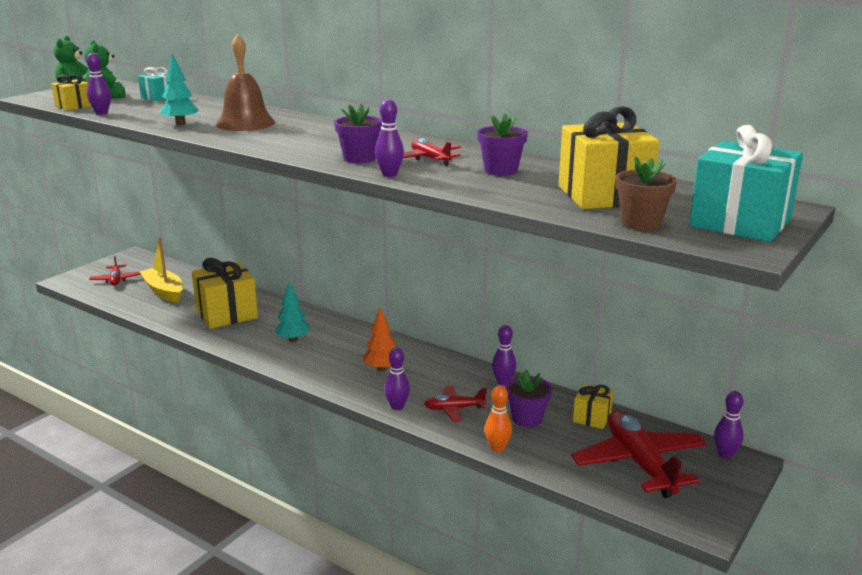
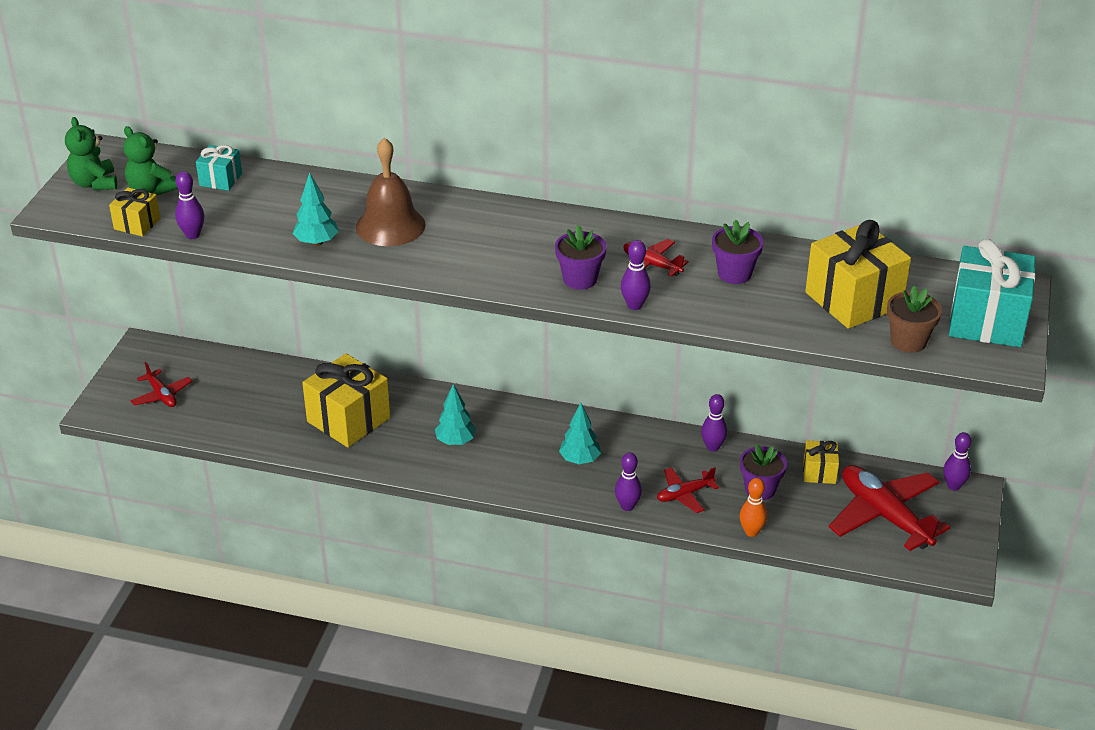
camera: 20 degrees left, 15 degrees up
yellow boat [139,238,183,303] -> none
orange tree [363,307,395,372] -> turquoise tree [559,403,601,464]

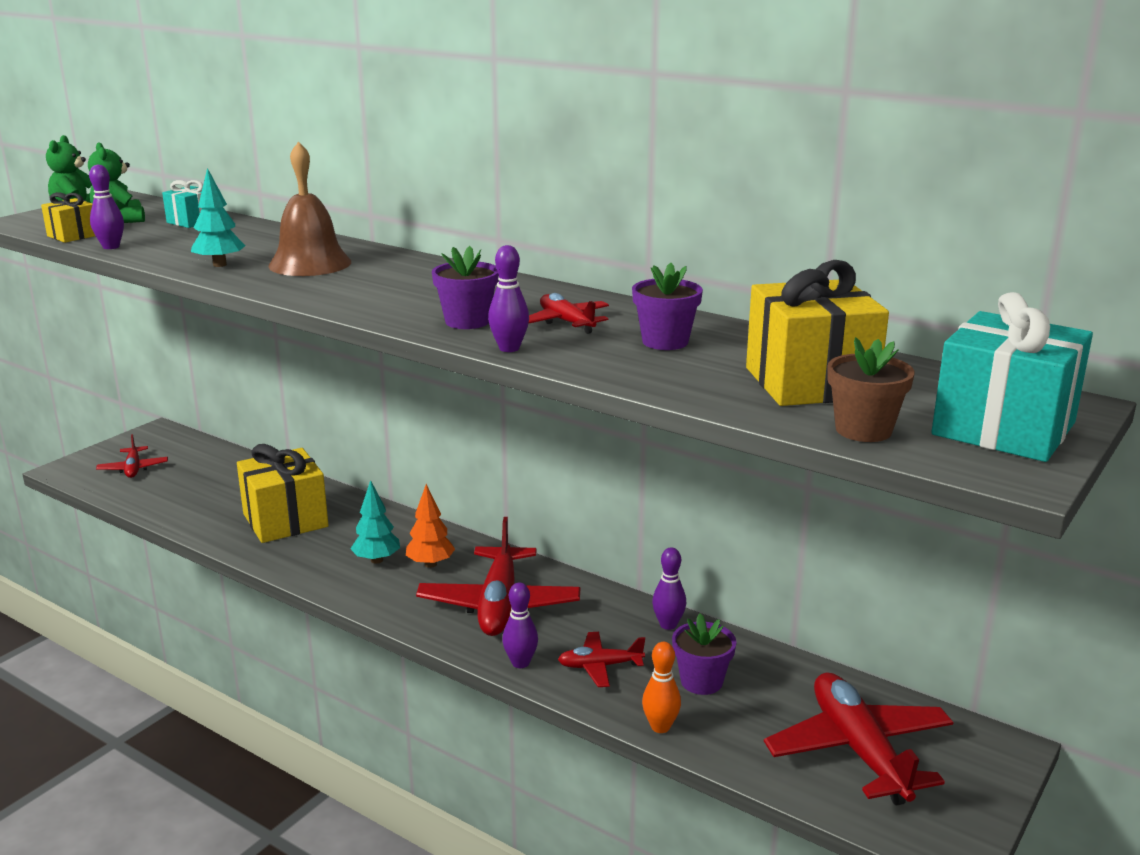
camera: 20 degrees right, 15 degrees down
turquoise tree [559,403,601,464] -> red plane [416,517,580,636]
yellow gift [803,440,839,484] -> none
purple bowling pin [943,432,971,490] -> none
none -> orange tree [406,484,455,568]

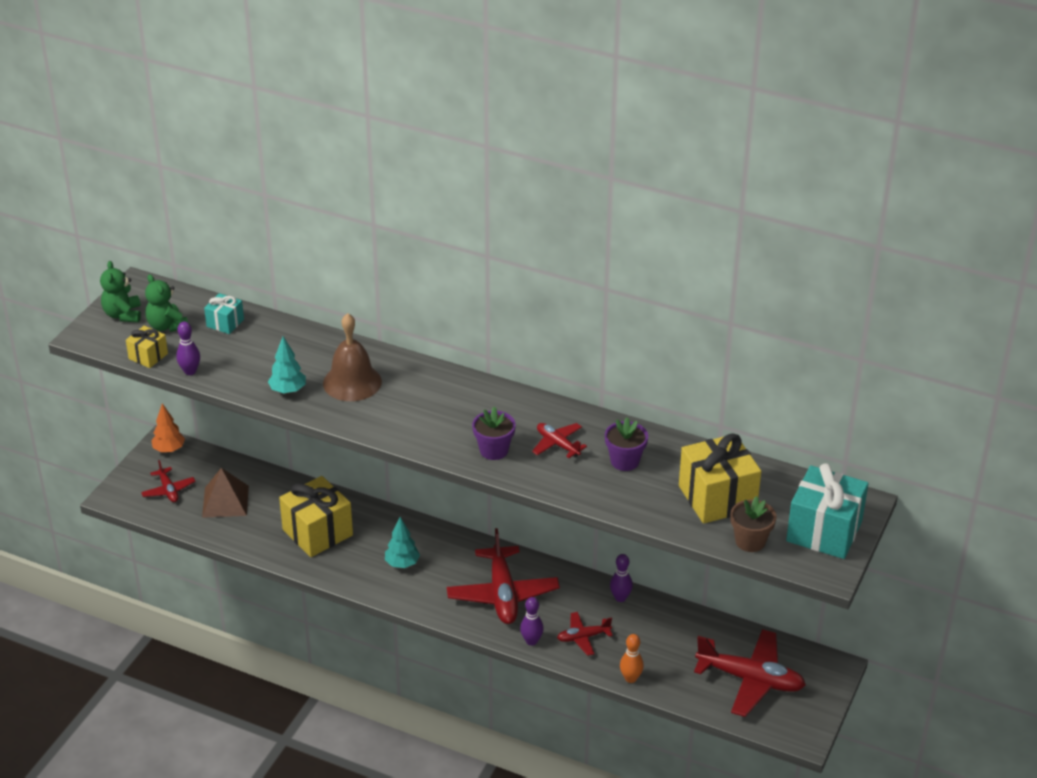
camera: 10 degrees left, 15 degrees up
orange tree [406,484,455,568] -> orange tree moved to [151,403,185,453]
purple bowling pin [488,245,529,352] -> none
purple flower pot [672,614,737,695] -> none
red plane [764,673,953,805] -> red plane turned 135 degrees clockwise [694,629,806,717]
none -> brown pyramid [202,468,249,518]

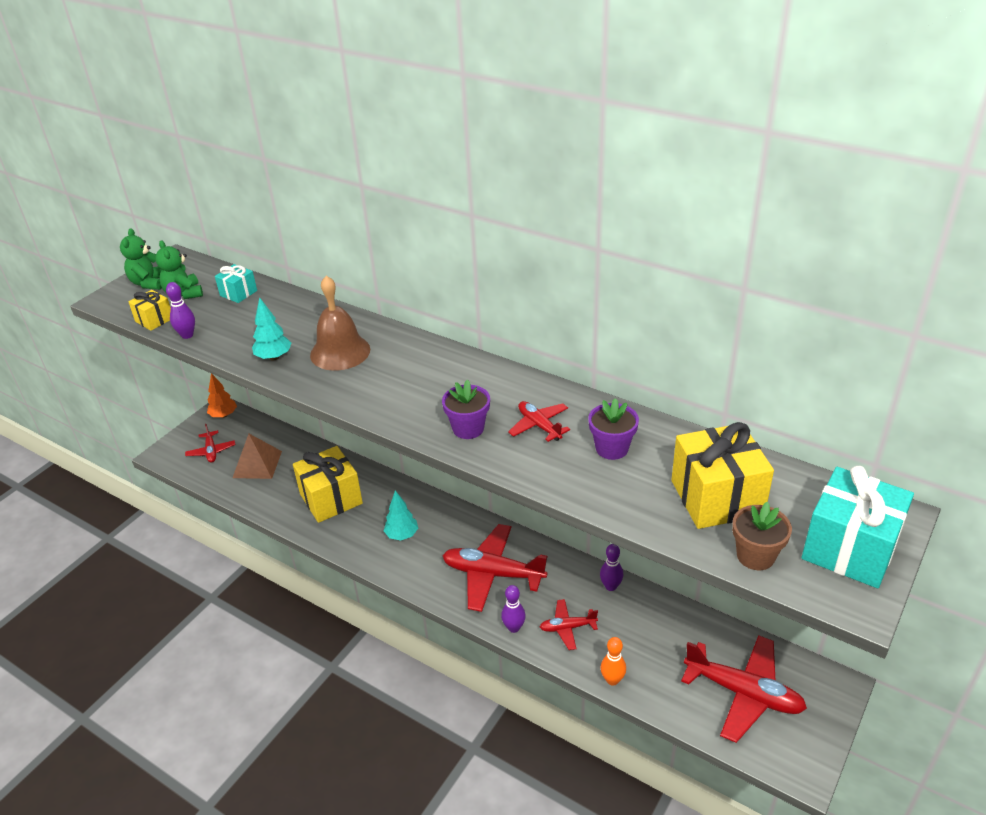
camera: 10 degrees right, 0 degrees up
red plane [447,528,560,624] -> red plane turned 105 degrees clockwise [443,524,548,612]

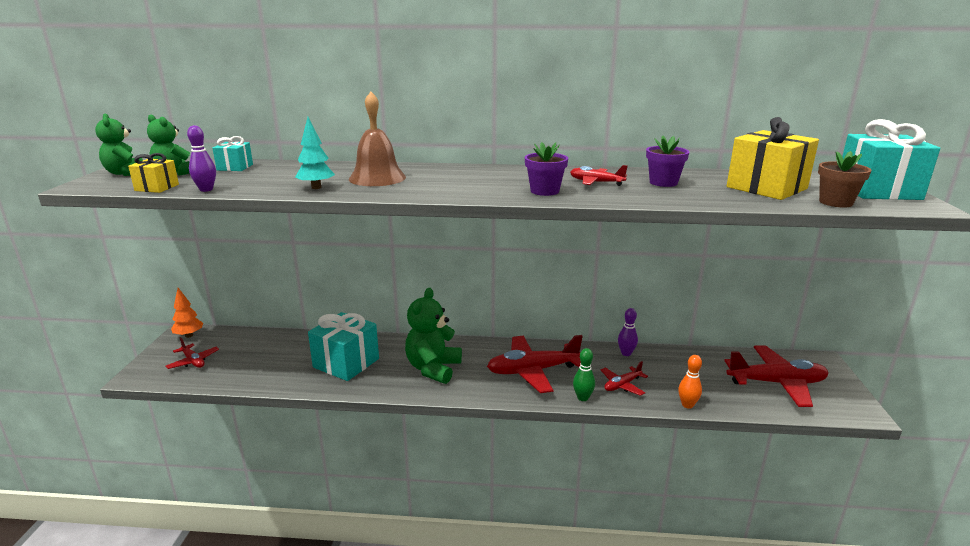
camera: 30 degrees left, 15 degrees down
brown pyramid [232,434,282,479] -> none
yellow gift [293,446,363,523] -> turquoise gift [308,312,379,381]
turquoise tree [384,490,418,540] -> green teddy bear [405,288,462,384]
purple bowling pin [501,585,526,633] -> green bowling pin [573,348,595,401]

